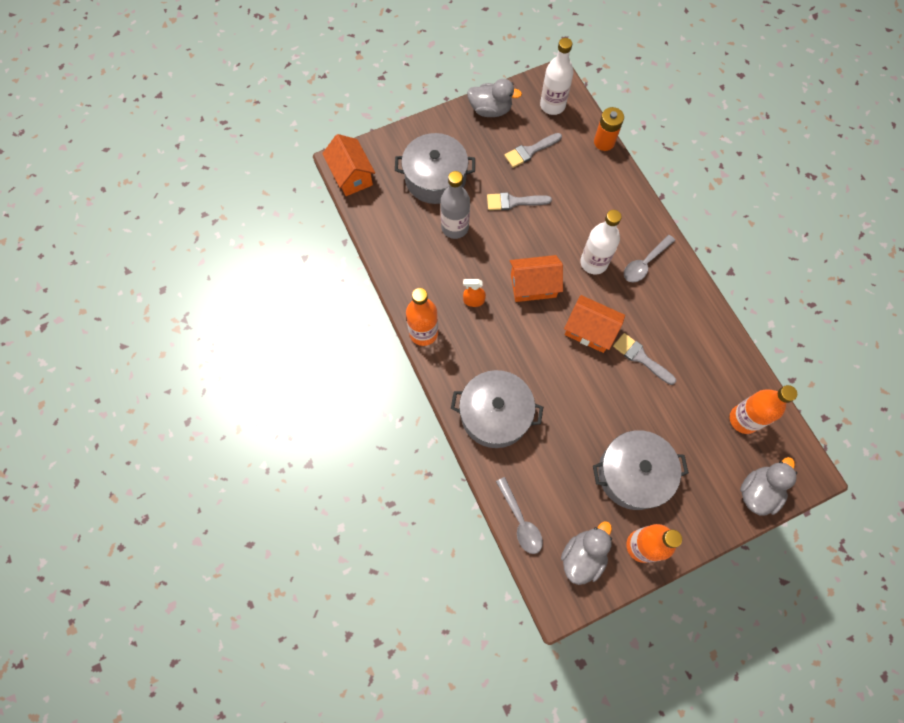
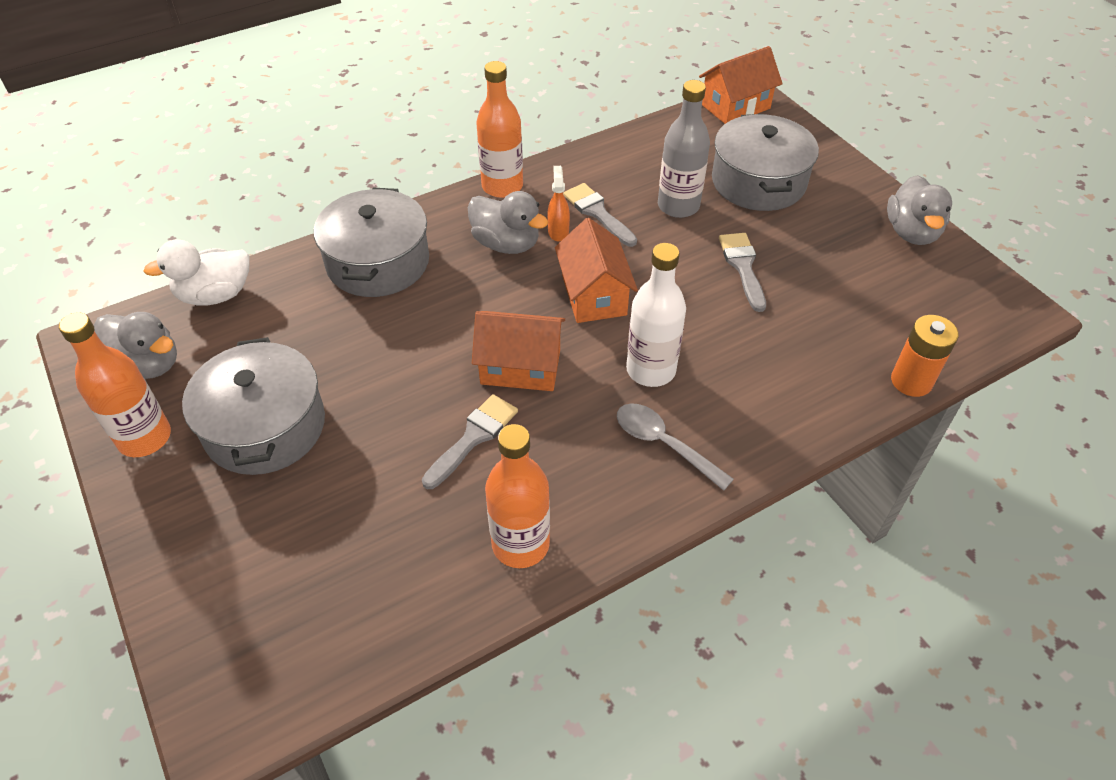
camera: 85 degrees right, 20 degrees down
grey spoon [496,477,543,554] -> white duck [143,239,249,306]
grey brush [504,133,562,168] -> grey brush moved to [563,183,637,247]
white bottle [540,38,574,115] -> none
orange house [564,295,625,353] -> orange house turned 75 degrees clockwise [472,311,565,391]
orange bottle [730,385,797,434] -> orange bottle moved to [485,424,550,568]
grey duck [740,457,797,516] -> grey duck moved to [468,191,548,254]

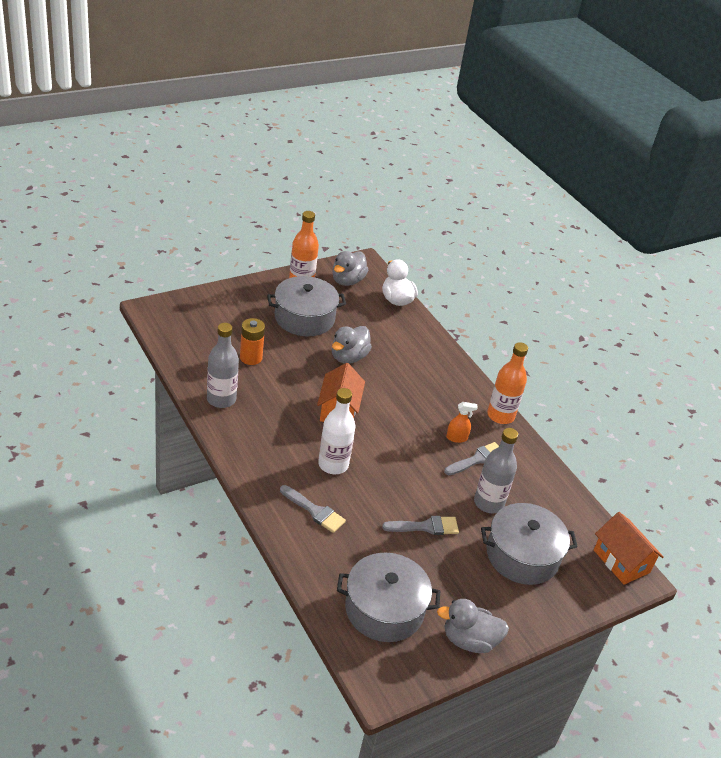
camera: 85 degrees right, 10 degrees down
grey pot [314,188,429,297] -> grey pot moved to [337,553,440,642]
grey brush [422,394,518,489] -> grey brush moved to [280,485,346,533]
grey duck [468,191,548,254] -> grey duck moved to [332,326,372,364]
orange bottle [485,424,550,568] -> grey bottle [207,323,239,408]
orange house [555,218,638,323] -> none
grey spoon [617,403,734,491] -> none
orange battery [891,315,959,397] -> orange battery moved to [240,318,265,365]

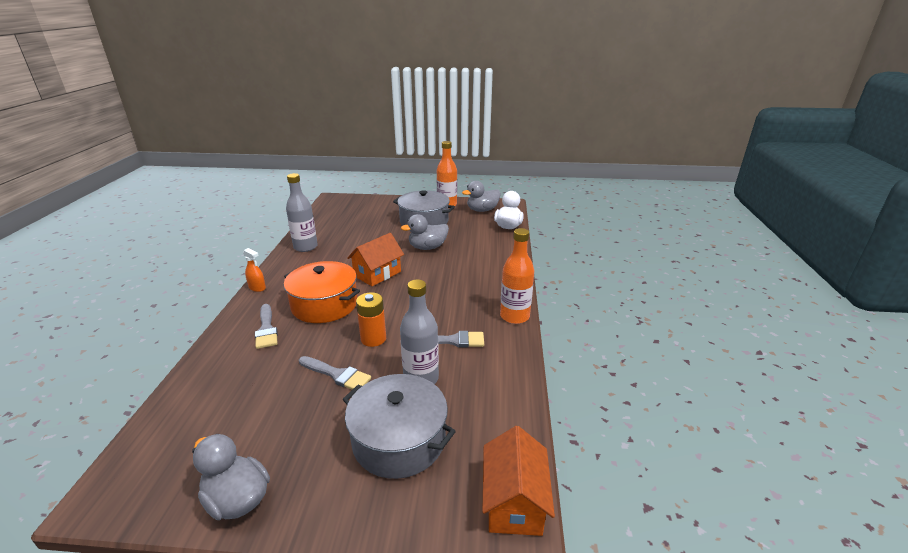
camera: 40 degrees right, 10 degrees down
orange battery [240,318,265,365] -> orange battery moved to [356,292,386,347]
white bottle [318,388,355,474] -> orange pot [284,261,360,323]
grey pot [337,553,440,642] -> none
orange spray bottle [446,402,478,443] -> orange spray bottle moved to [243,248,266,292]

